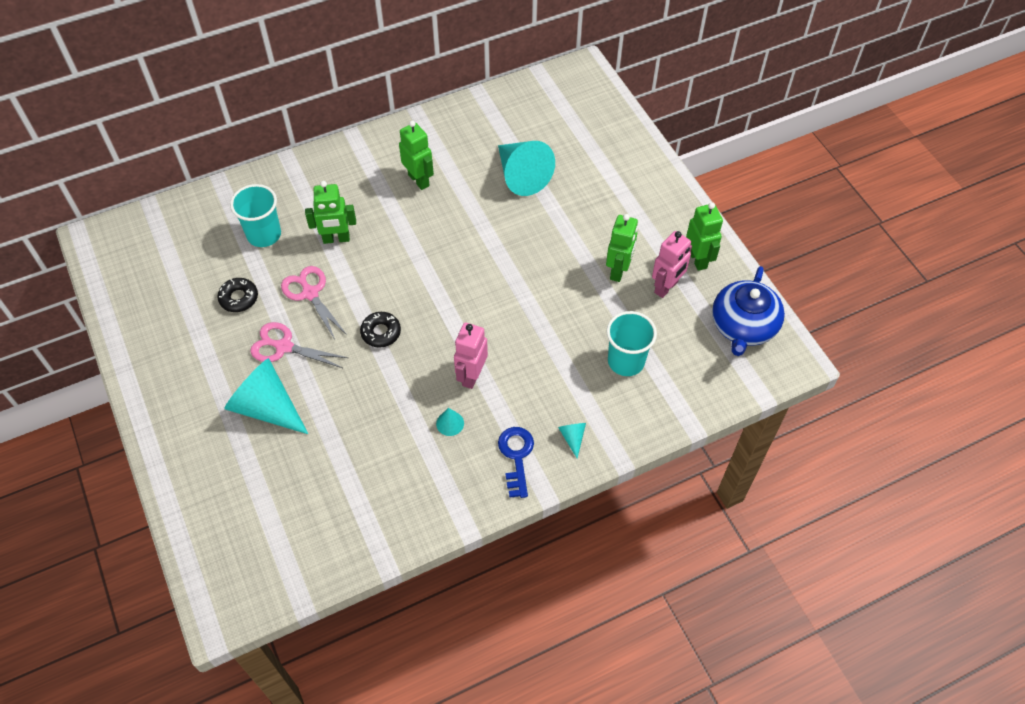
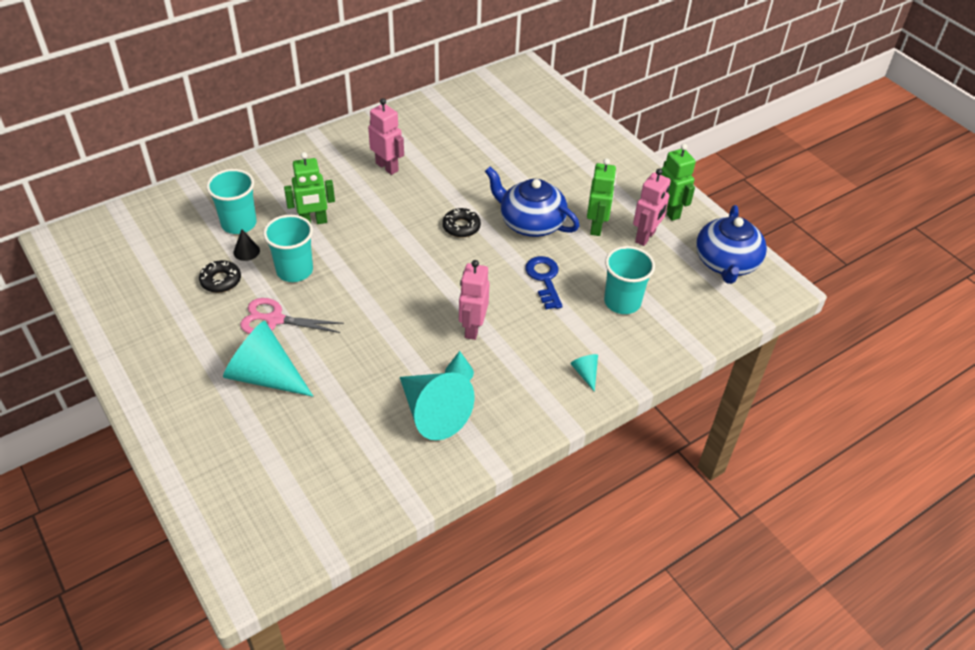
camera: 10 degrees left, 10 degrees down
pink scissors [281,266,347,340] -> turquoise cup [263,215,313,282]
black donut [360,312,401,348] -> black donut moved to [442,208,481,238]
green robot [399,121,434,190] -> pink robot [368,98,404,175]
turquoise cone [498,141,555,196] -> turquoise cone moved to [400,372,475,440]
blue key [498,427,534,498] -> blue key moved to [525,256,563,309]
none -> black cone [234,229,260,261]
none -> blue teapot [485,167,580,237]

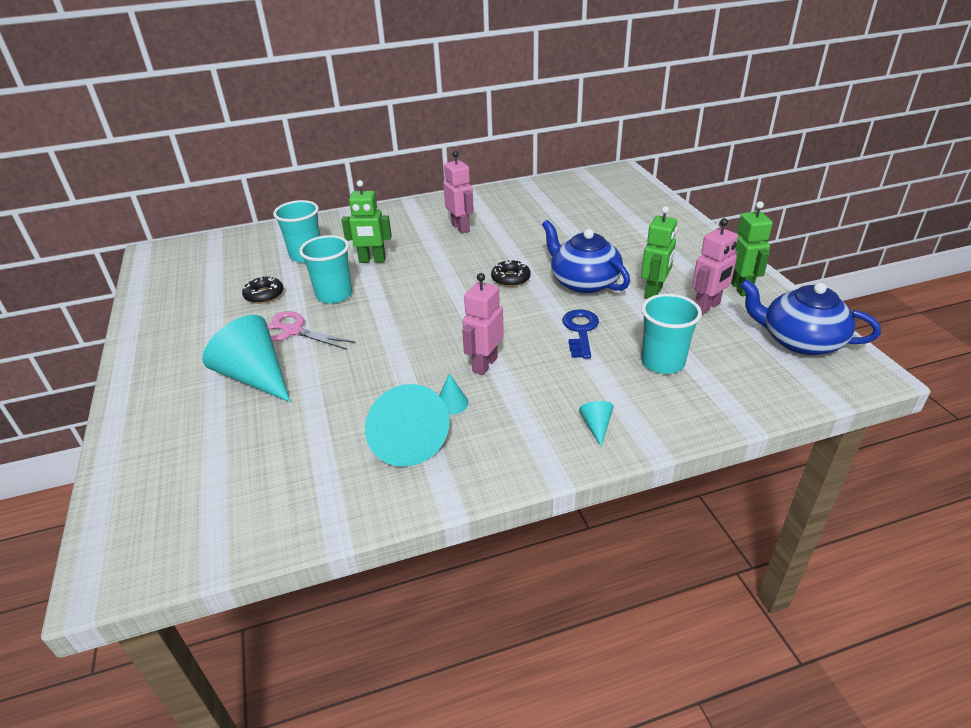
camera: 20 degrees right, 10 degrees down
black cone [234,229,260,261] -> none
blue teapot [696,205,767,284] -> blue teapot turned 90 degrees clockwise [740,279,881,355]

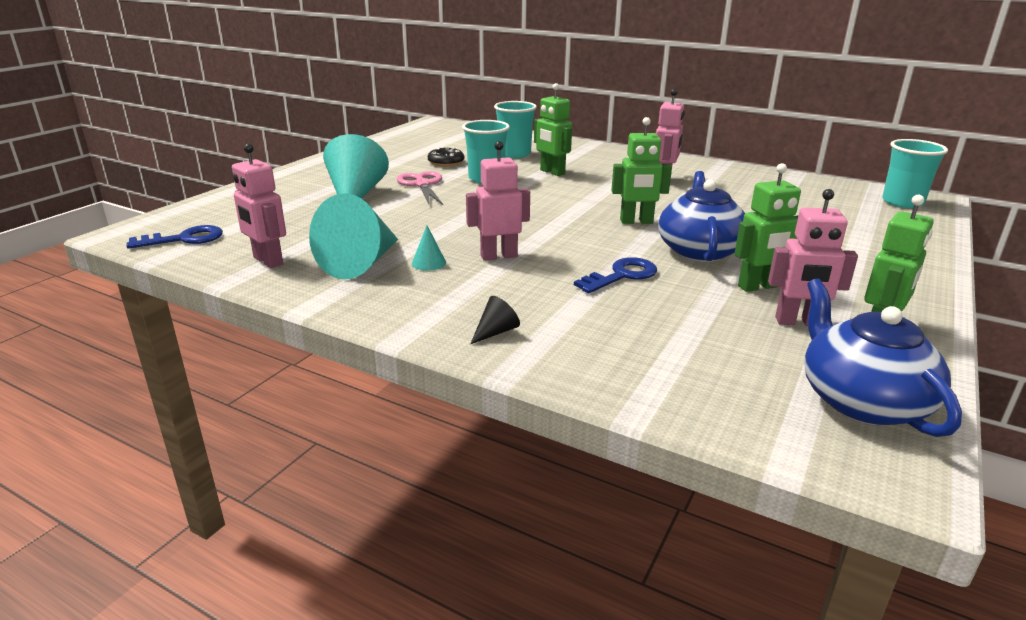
camera: 45 degrees right, 10 degrees down
black donut [491,260,531,287] -> green robot [611,117,672,224]
turquoise cone [579,401,614,446] -> black cone [471,296,520,344]
turquoise cup [641,294,702,374] -> turquoise cup moved to [882,139,948,208]
none -> blue key [126,225,223,249]
none -> pink robot [232,143,286,268]

